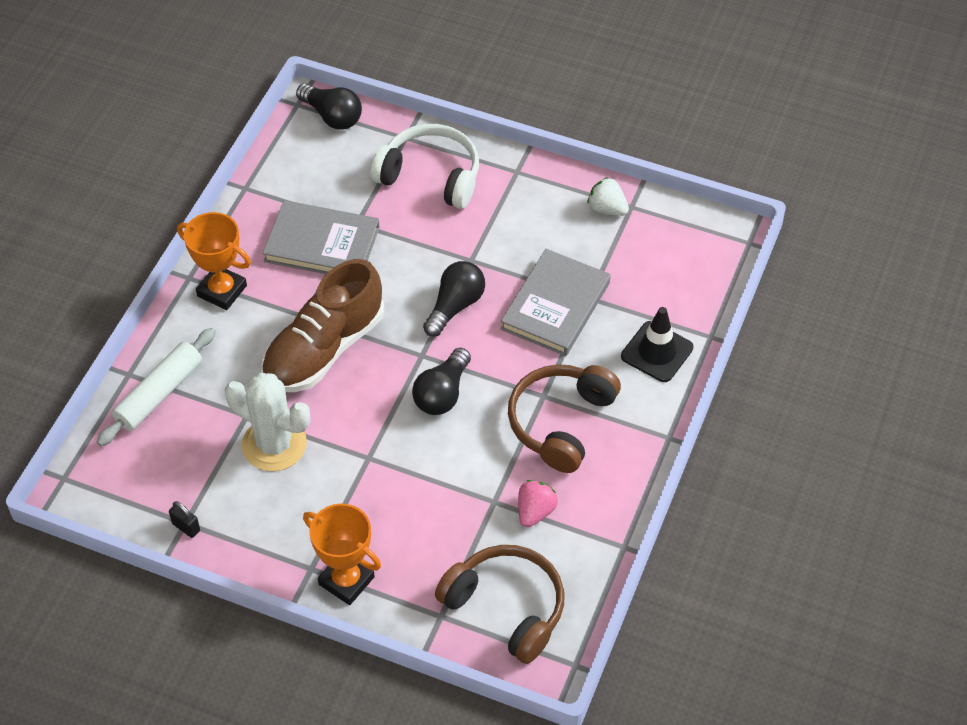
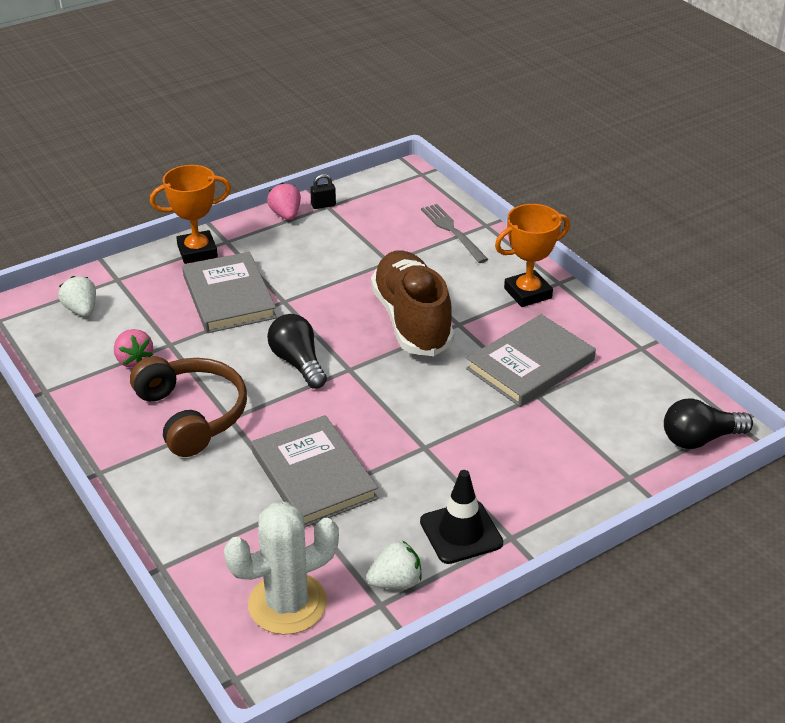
camera: 125 degrees right, 15 degrees down
white rolling pin [97,328,216,446] -> grey fork [421,204,489,263]
white cactus [225,373,310,472] -> white cactus moved to [224,502,339,635]
white headphones [371,124,479,209] -> none
black light bulb [423,261,485,337] -> none
brown headphones [435,545,564,664] -> white strawberry [58,276,96,317]
black traffic cone [621,307,693,382] -> black traffic cone moved to [420,470,503,564]
none -> grey book [182,252,277,333]
none -> pink strawberry [267,183,301,220]

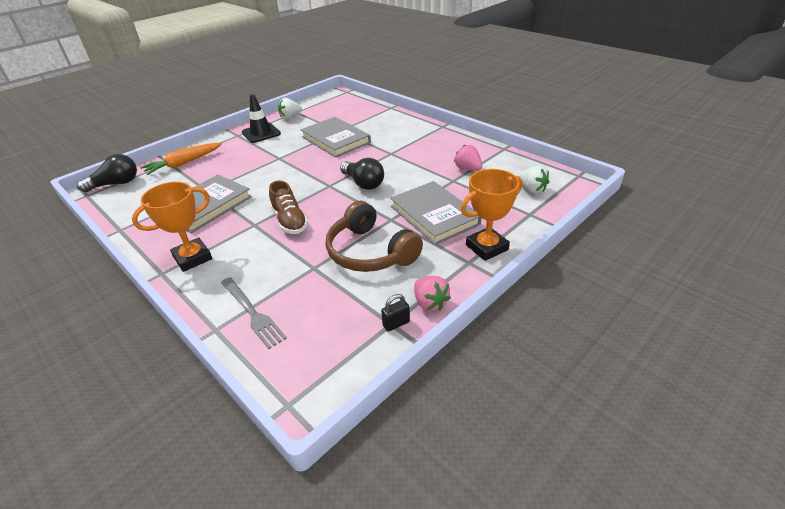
camera: 170 degrees right, 0 degrees up
brown headphones [130,357,247,457] -> brown headphones moved to [326,201,423,272]
white cactus [224,502,339,635] -> none
brown shoe [371,250,454,356] -> brown shoe [269,180,308,234], size x0.58
none -> orange carrot [140,143,222,175]

